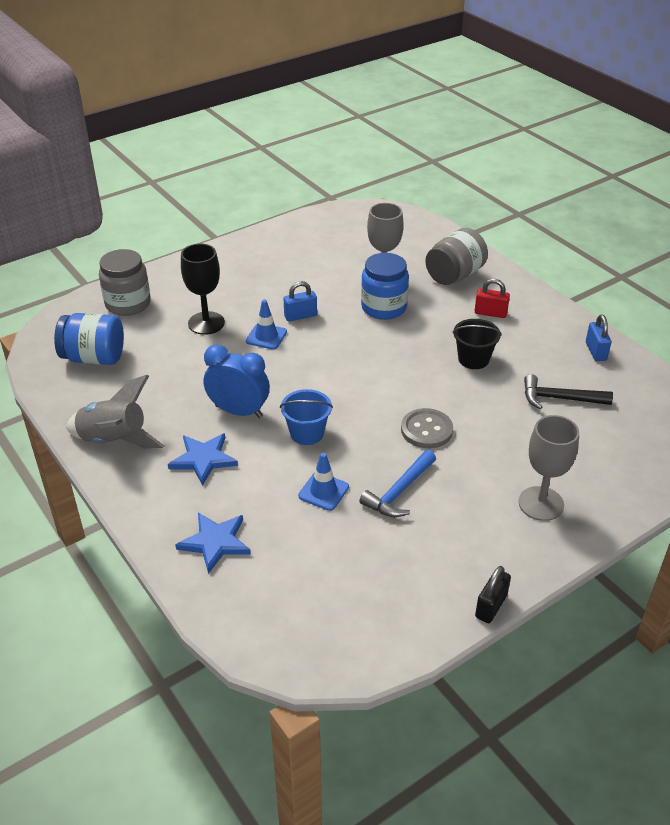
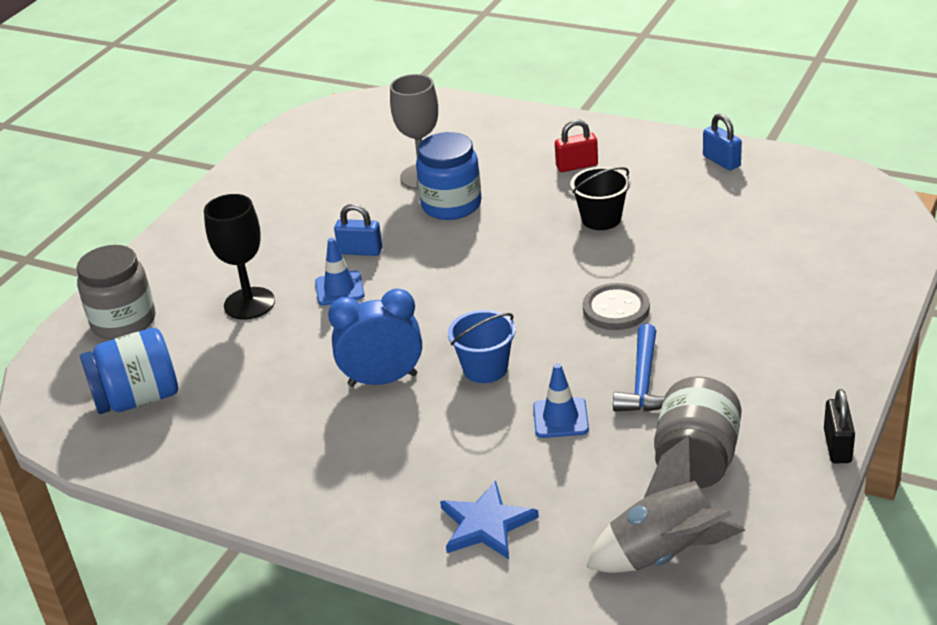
camera: 25 degrees left, 5 degrees down
grey rocket [66,375,165,448] -> grey rocket moved to [587,435,746,573]
blue star [168,433,238,486] -> none
blue padlock [283,281,317,322] -> blue padlock turned 60 degrees clockwise [334,204,383,256]
grey jar [425,228,488,285] -> grey jar moved to [654,376,742,488]
grey goblet [519,415,579,521] -> none
black hammer [524,374,613,409] -> none

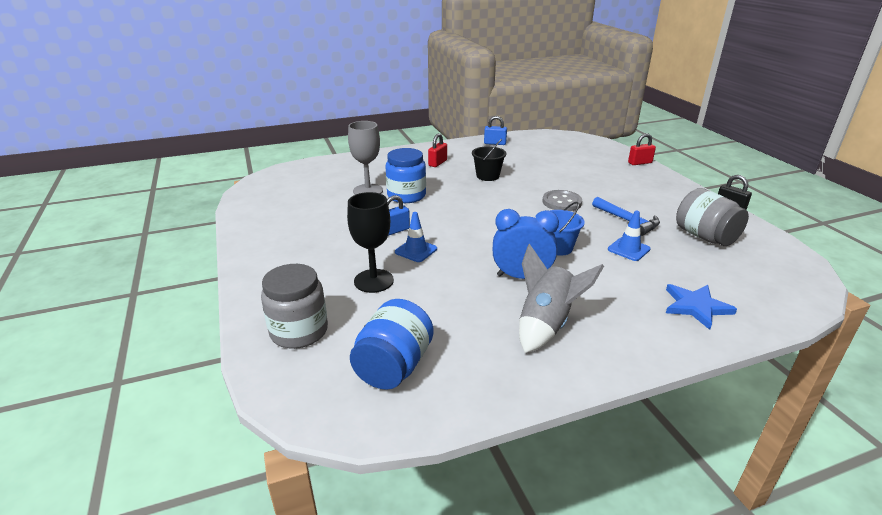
camera: 50 degrees left, 5 degrees down
blue clock [328,289,422,387] -> blue clock turned 60 degrees clockwise [493,209,559,279]
grey rocket [587,435,746,573] -> grey rocket moved to [519,244,604,353]
none -> red padlock [628,133,656,165]

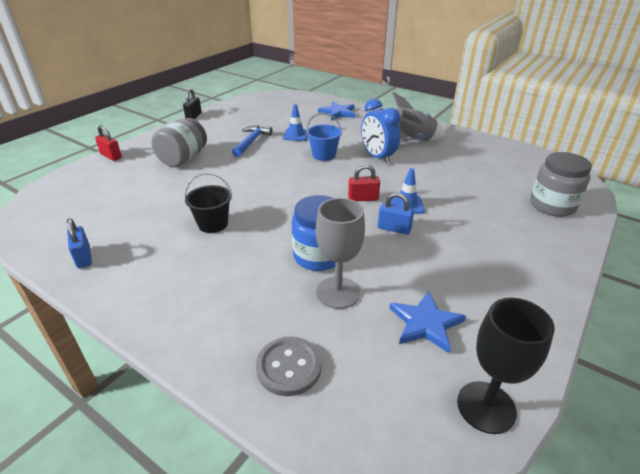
camera: 125 degrees left, 5 degrees up
black goblet [347,192,394,293] -> black goblet moved to [457,298,555,434]
blue jar [350,299,434,390] -> none
red padlock [428,133,447,167] -> red padlock moved to [348,164,380,201]
grey button [542,190,582,211] -> grey button moved to [256,337,322,396]
grey jar [676,188,749,246] -> grey jar moved to [151,118,207,167]
none -> blue star [389,291,466,353]

